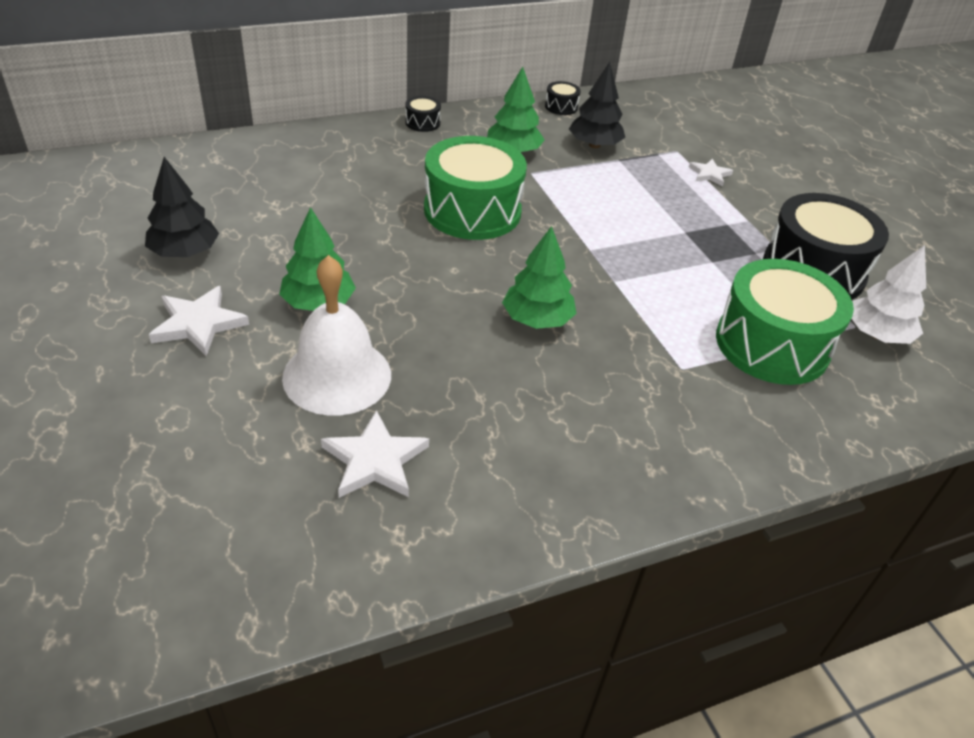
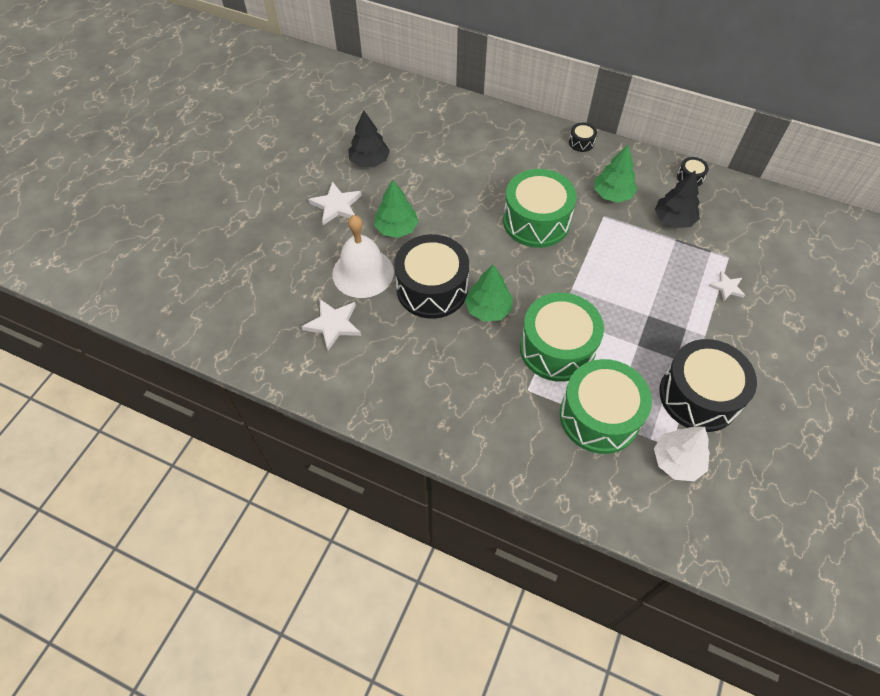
camera: 50 degrees right, 15 degrees up
none -> black drum [394,234,469,319]
none -> green drum [520,293,604,382]

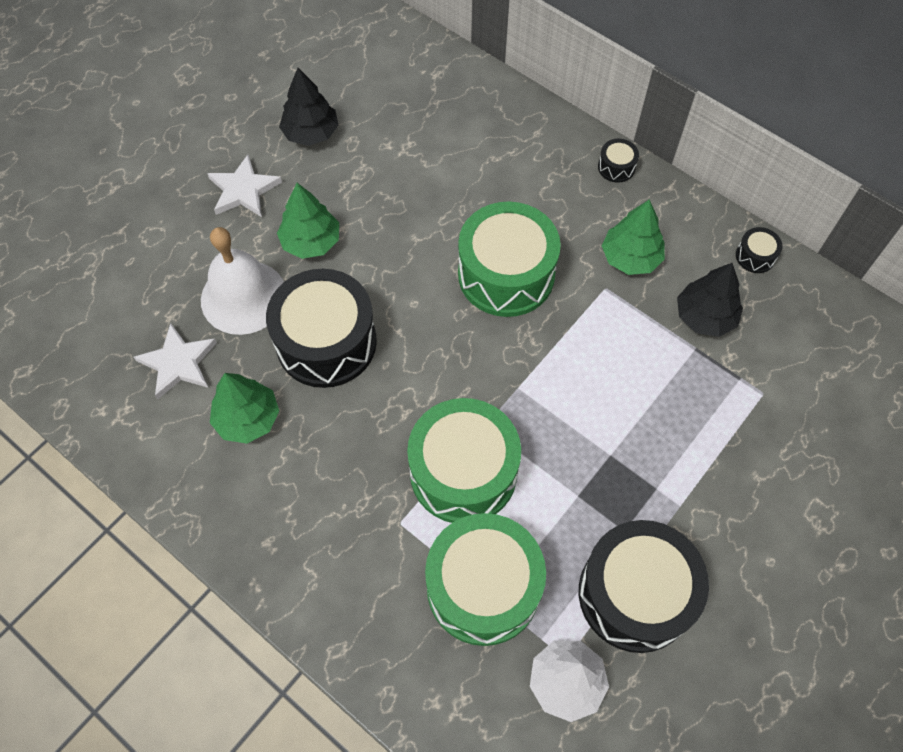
camera: 15 degrees right, 5 degrees up
green tree [465,264,513,322] -> green tree moved to [210,373,279,444]
white star [709,271,745,302] -> none

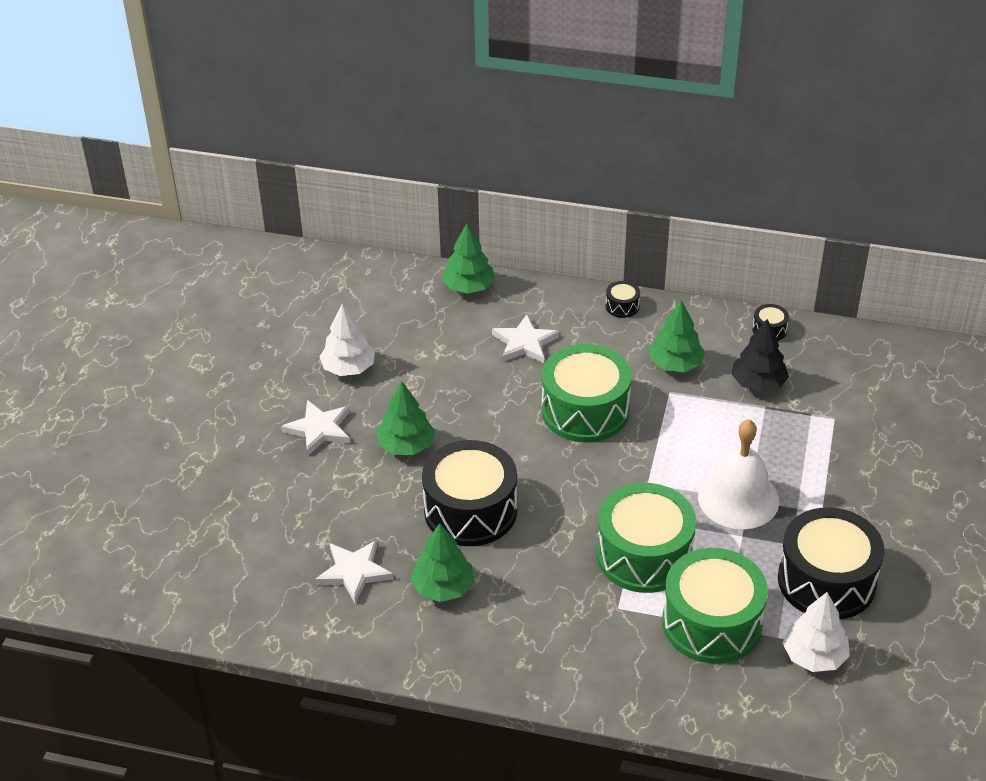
camera: 25 degrees left, 20 degrees down
white bell [201,227,284,335] -> white bell moved to [698,419,779,529]
black tree [279,68,338,146] -> white tree [319,304,375,376]
none -> green tree [442,223,495,294]
none -> white star [492,314,559,363]

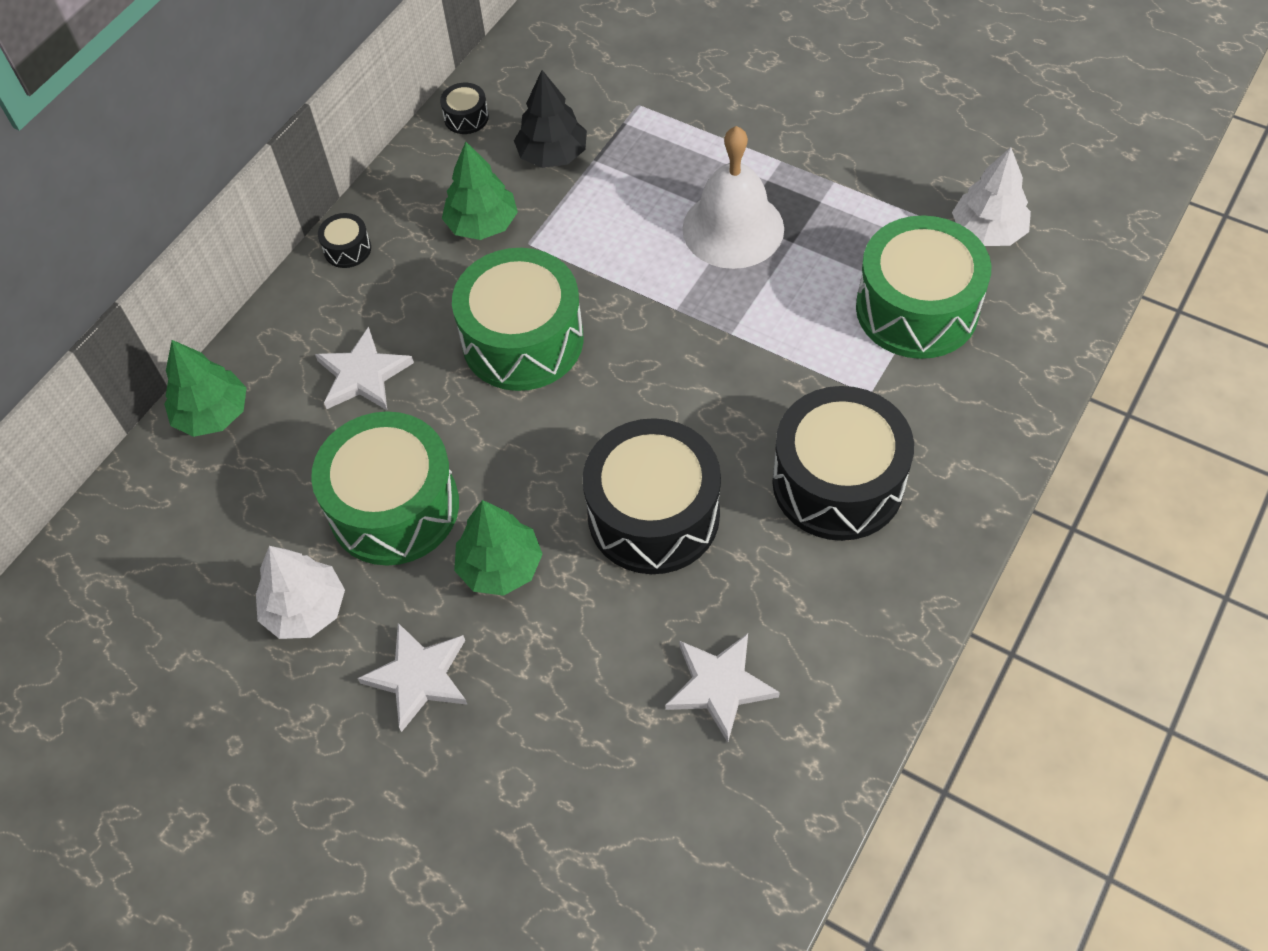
camera: 70 degrees left, 15 degrees up
green tree [410,523,474,602] -> none
green drum [597,483,696,593] -> green drum moved to [311,411,459,566]
black drum [778,508,885,619] -> black drum moved to [772,386,914,541]

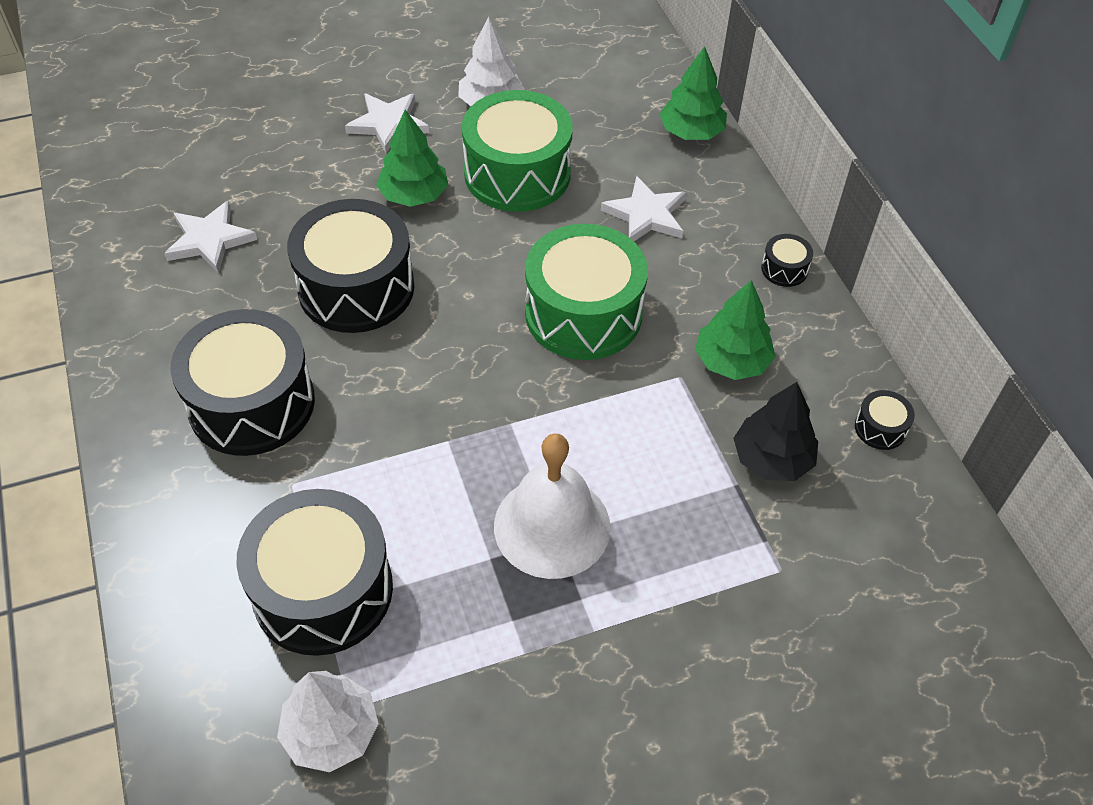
camera: 125 degrees right, 5 degrees down
green drum [856,215,991,359] -> black drum [236,489,393,656]

